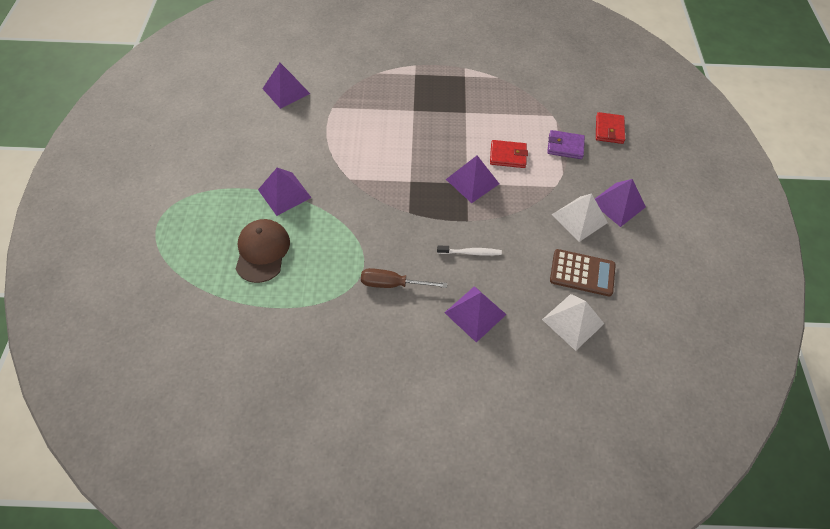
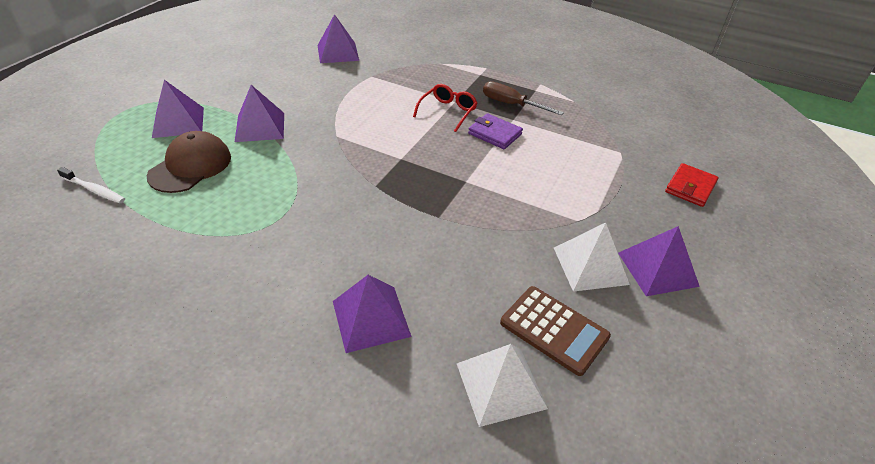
camera: 25 degrees right, 15 degrees down
brown screwdriver [361,268,447,288] -> brown screwdriver moved to [483,81,564,115]
white toothbrush [437,246,502,256] -> white toothbrush moved to [57,167,125,203]
purple pyramid [446,156,499,203] -> purple pyramid moved to [152,80,204,138]
red wallet [490,140,528,168] -> none
purple wallet [547,130,585,159] -> purple wallet moved to [468,113,523,149]
none -> red glasses [413,84,477,132]

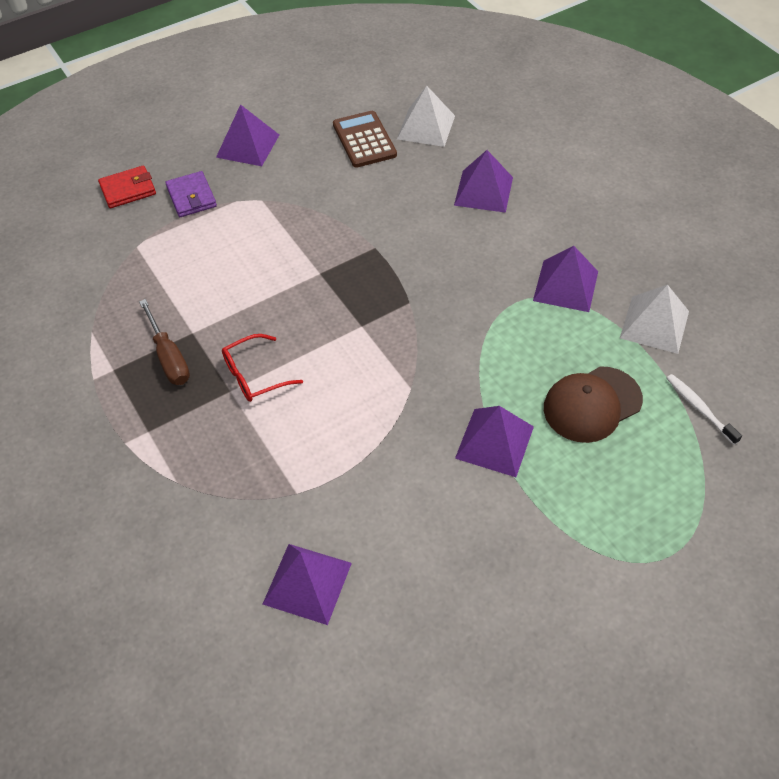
camera: 145 degrees left, 10 degrees up
purple pyramid [152,80,204,138] -> purple pyramid moved to [533,246,598,312]
purple wallet [468,113,523,149] -> purple wallet moved to [165,171,217,217]
white pyramid [554,222,630,292] -> white pyramid moved to [620,285,689,354]

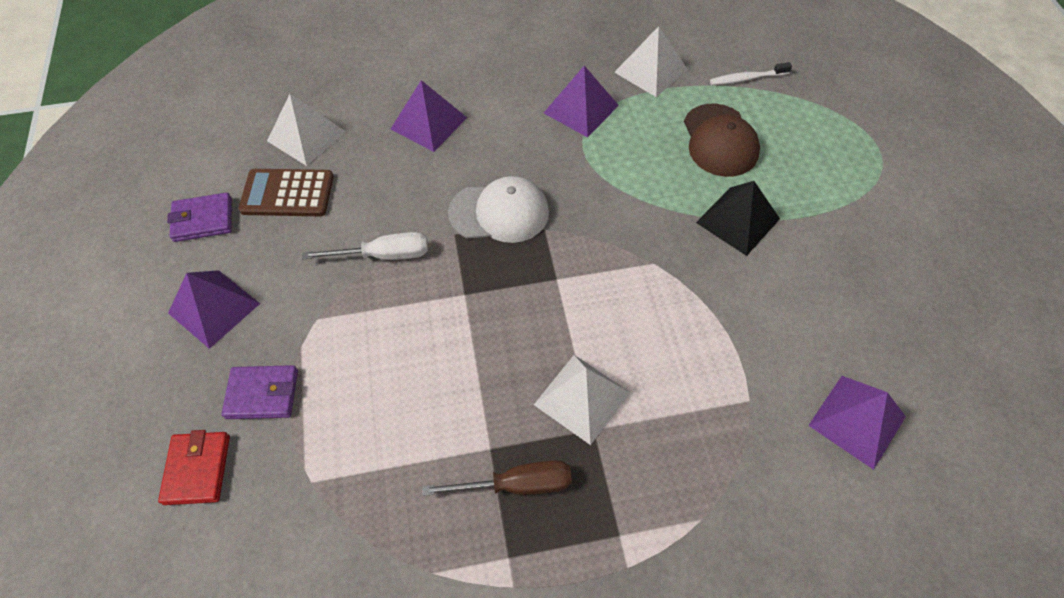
camera: 70 degrees left, 5 degrees up
red glasses [222,334,303,402] -> white pyramid [534,355,630,445]
purple pyramid [455,406,534,477] -> black pyramid [696,181,780,256]
none -> purple wallet [167,192,232,242]
none -> white screwdriver [302,232,428,260]
none -> white cap [448,176,549,243]

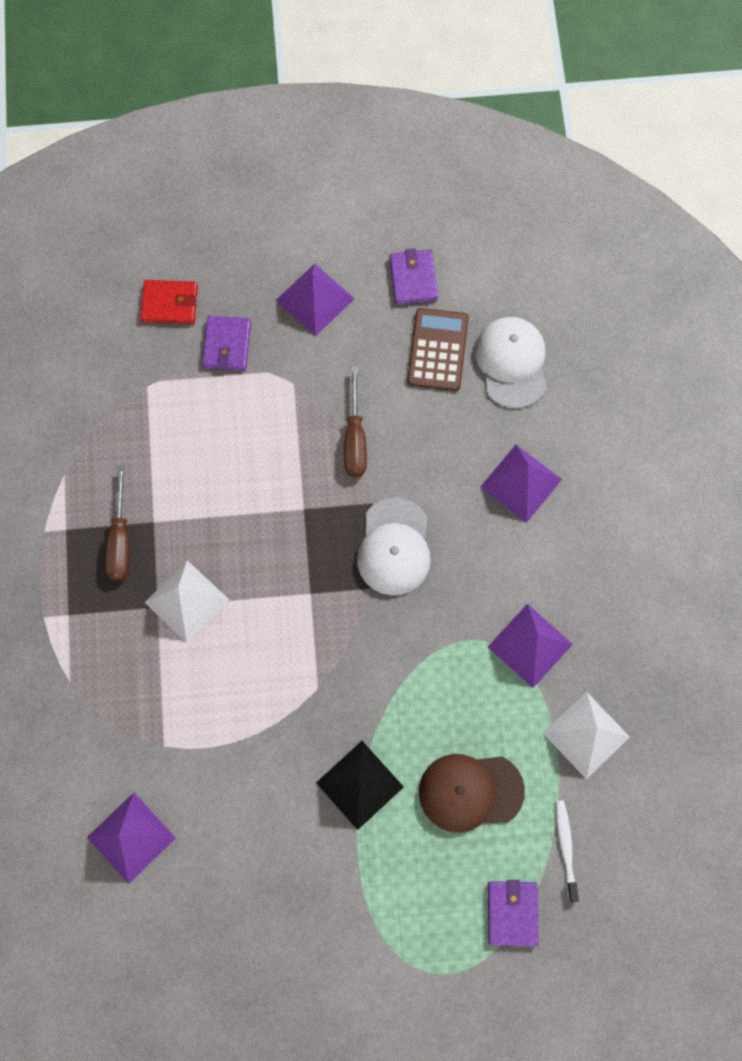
camera: 95 degrees right, 15 degrees up
white pyramid [267,94,346,166] -> white cap [475,317,547,409]
white screwdriver [302,232,428,260] -> brown screwdriver [344,366,367,477]
none -> purple wallet [488,880,539,946]

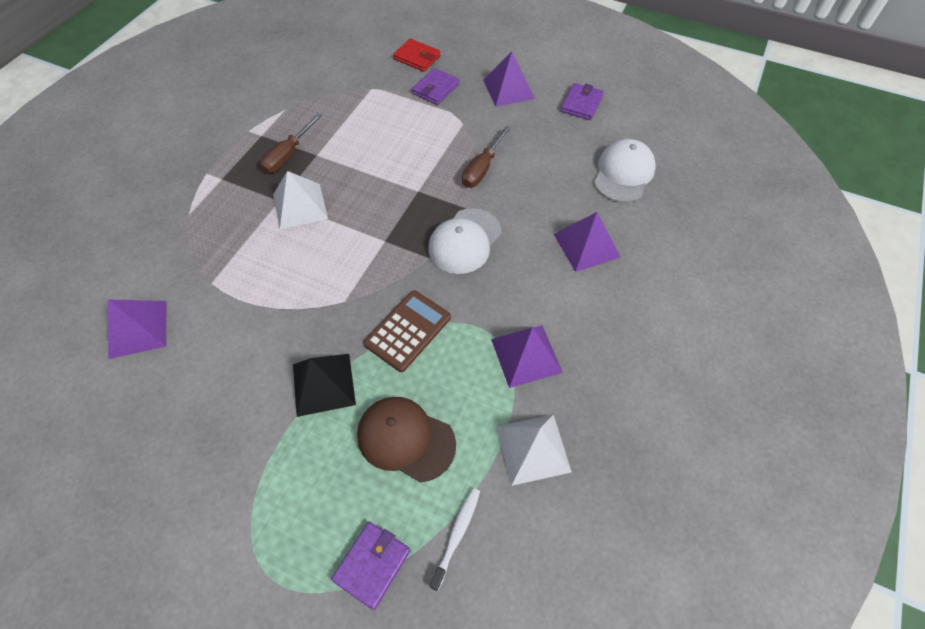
camera: 30 degrees right, 15 degrees down
brown calculator [407,308,469,391] -> brown calculator moved to [364,290,451,372]

